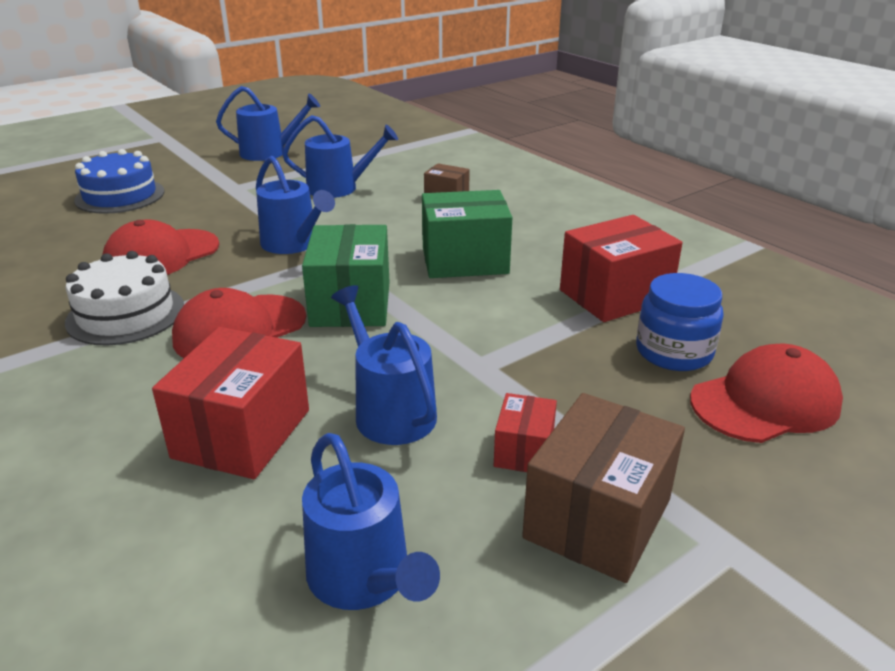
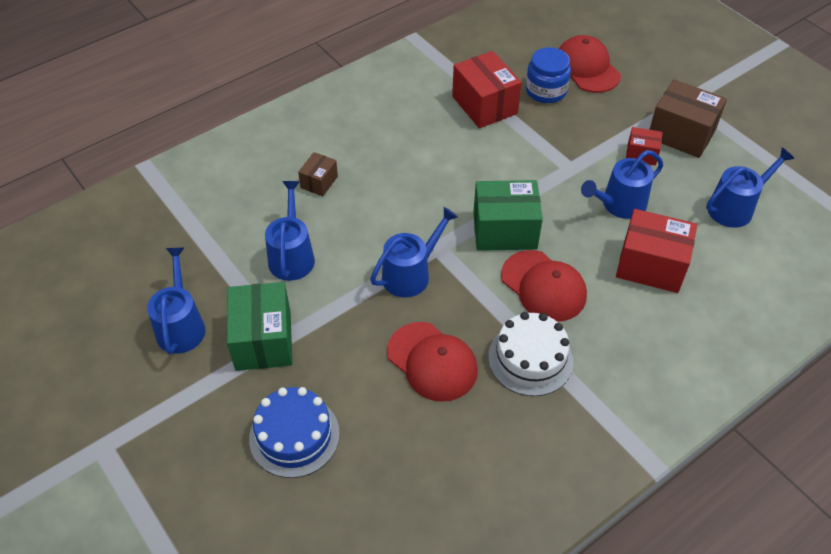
camera: 90 degrees left, 20 degrees up
green box [422,190,512,278] -> green box moved to [227,282,292,371]

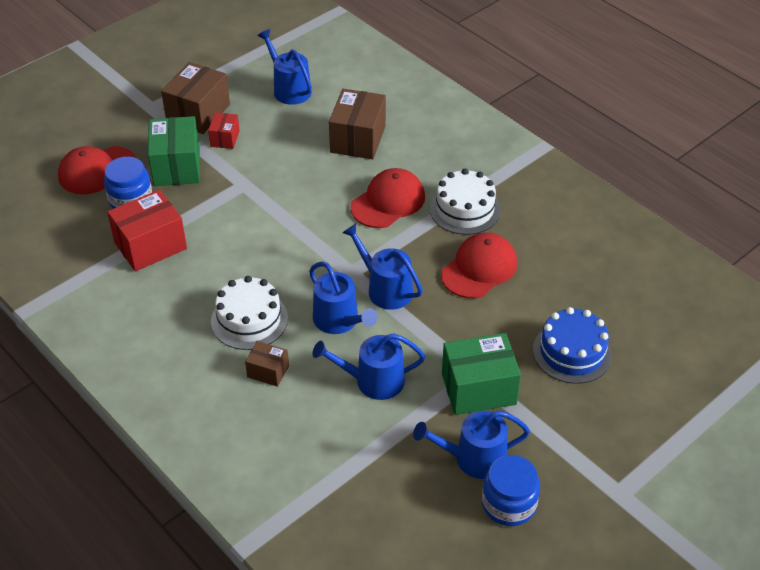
camera: 95 degrees left, 5 degrees down
green box [473,180,543,251] -> green box moved to [148,116,200,186]
blue watering can [581,150,663,219] -> blue watering can moved to [309,262,378,334]
red box [616,209,697,293] -> brown box [329,89,386,159]
none -> white cake [211,276,288,350]
none -> blue jar [482,455,540,526]

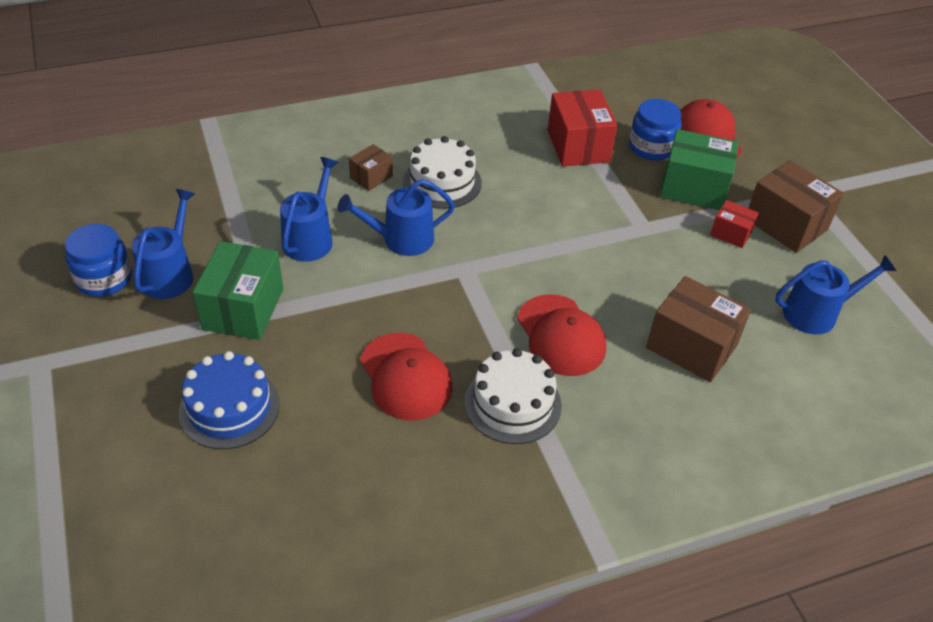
camera: 110 degrees right, 0 degrees up
blue watering can [343,224,423,310] -> none

